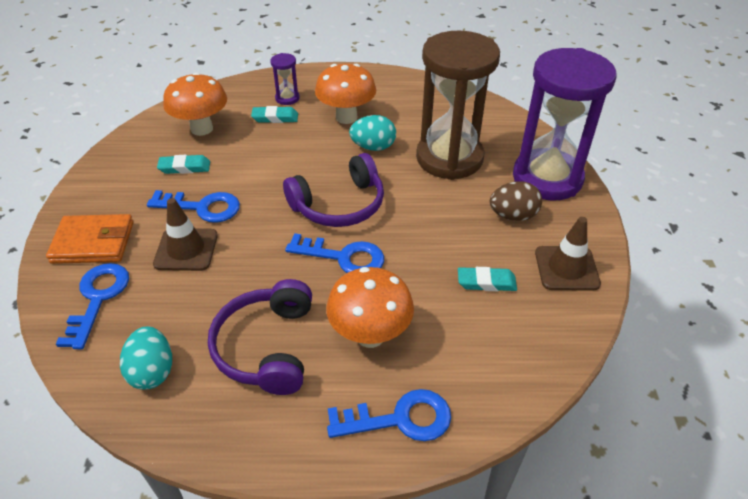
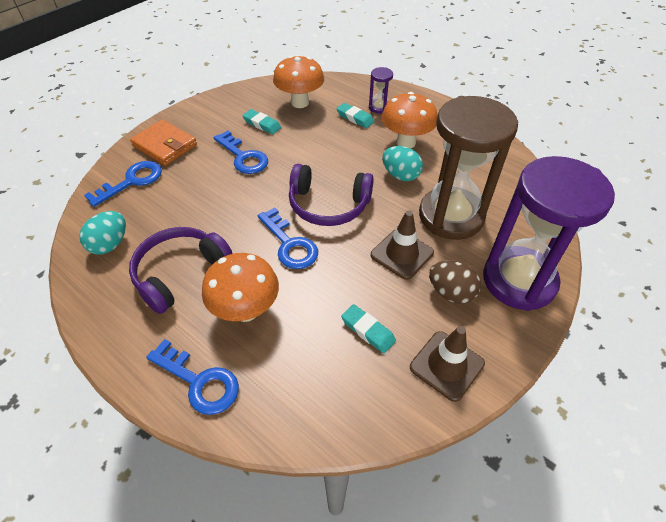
camera: 40 degrees right, 5 degrees up
brown traffic cone [153,198,218,271] -> brown traffic cone moved to [370,210,434,280]

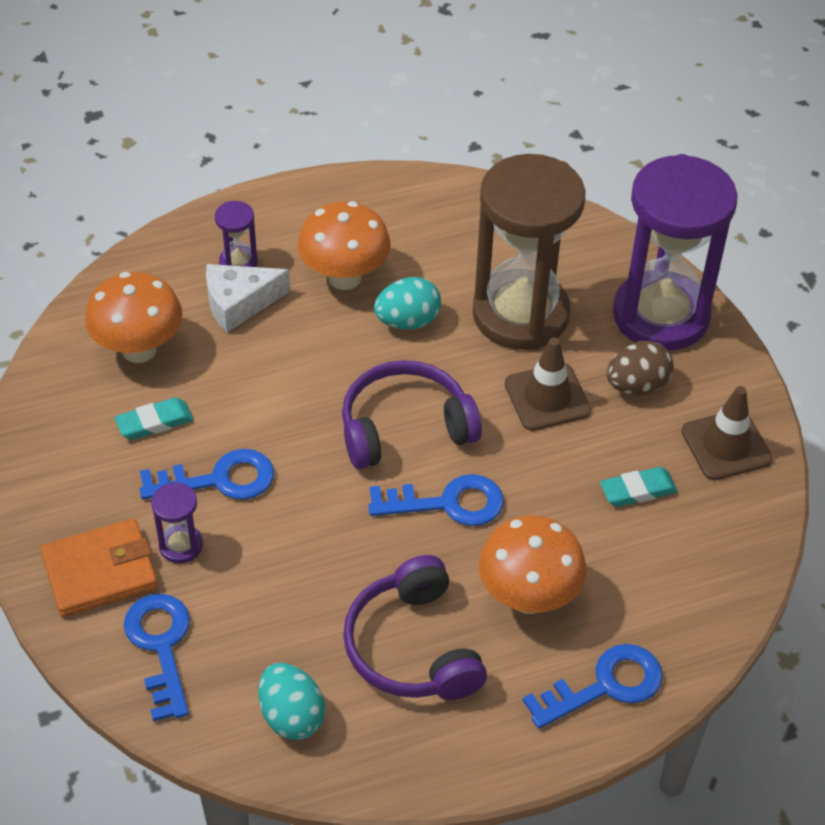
camera: 60 degrees left, 0 degrees up
purple headphones [289,164,374,226] -> purple headphones turned 150 degrees counterclockwise [342,360,482,469]
turquoise eraser [336,103,374,128] -> white cheese [206,264,290,333]
none -> purple hourglass [151,482,203,563]

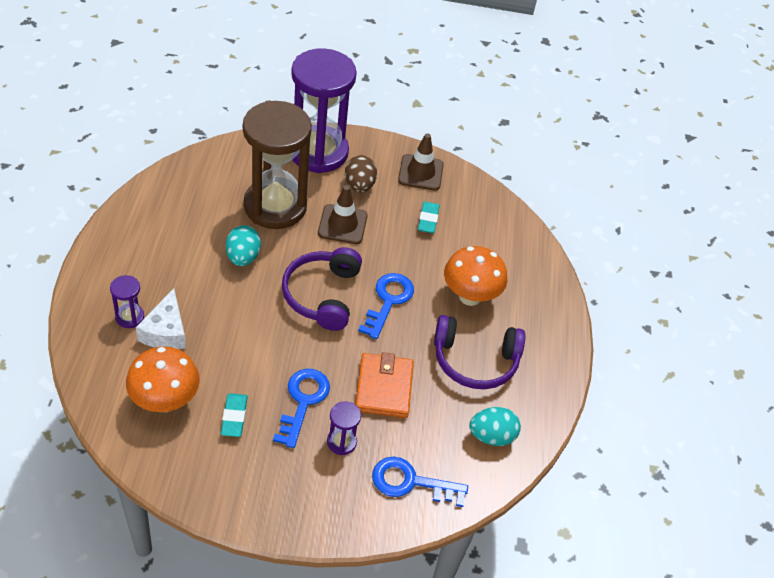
camera: 70 degrees left, 0 degrees up
orange wallet [40,519,158,617] -> orange wallet moved to [355,352,414,418]
orange mushroom [298,201,391,290] -> none
blue key [523,644,663,729] -> none

